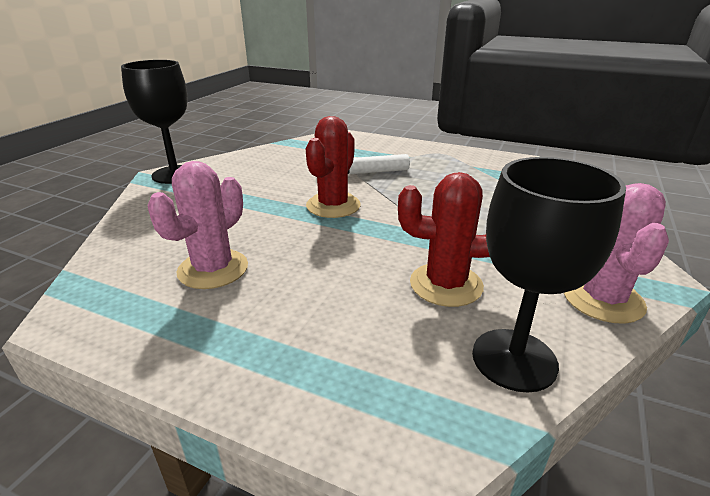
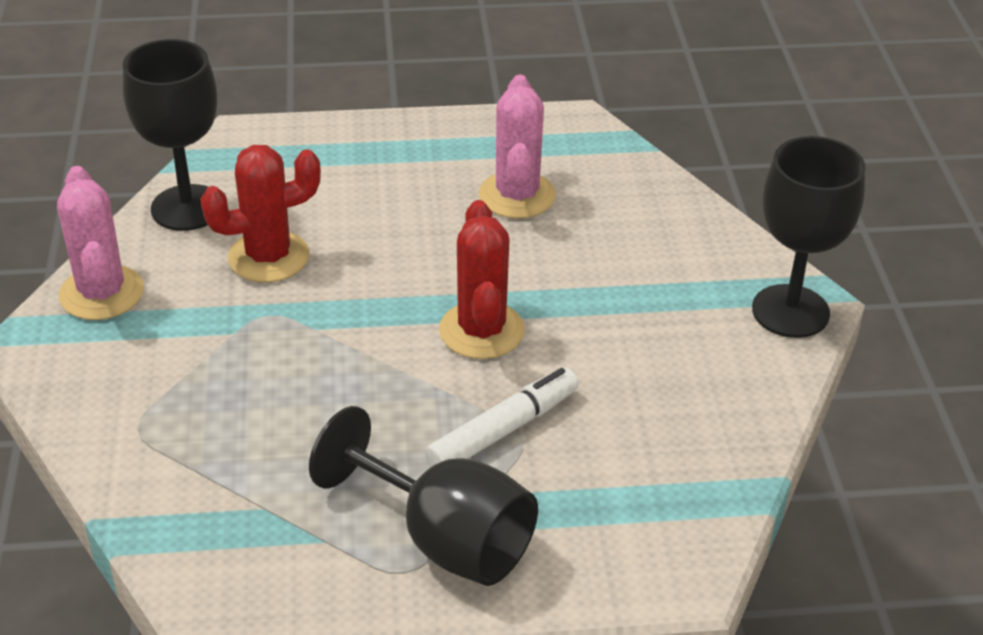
camera: 150 degrees right, 10 degrees up
none -> black goblet [309,406,538,586]

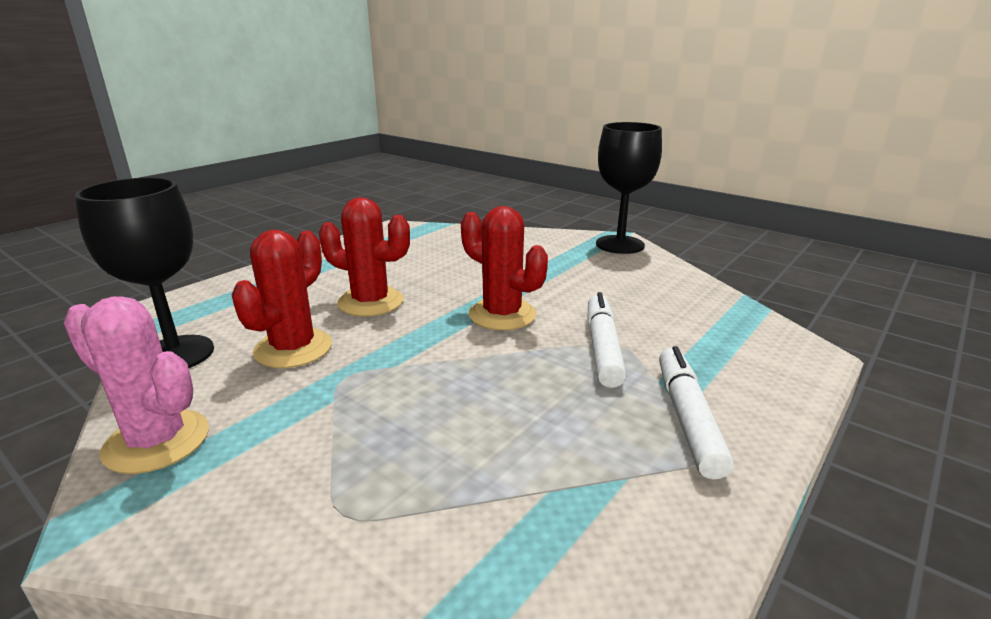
camera: 45 degrees left, 15 degrees down
black goblet [309,406,538,586] -> white marker [659,346,734,480]
pink cactus [479,75,556,219] -> none
none -> red cactus [319,197,410,316]

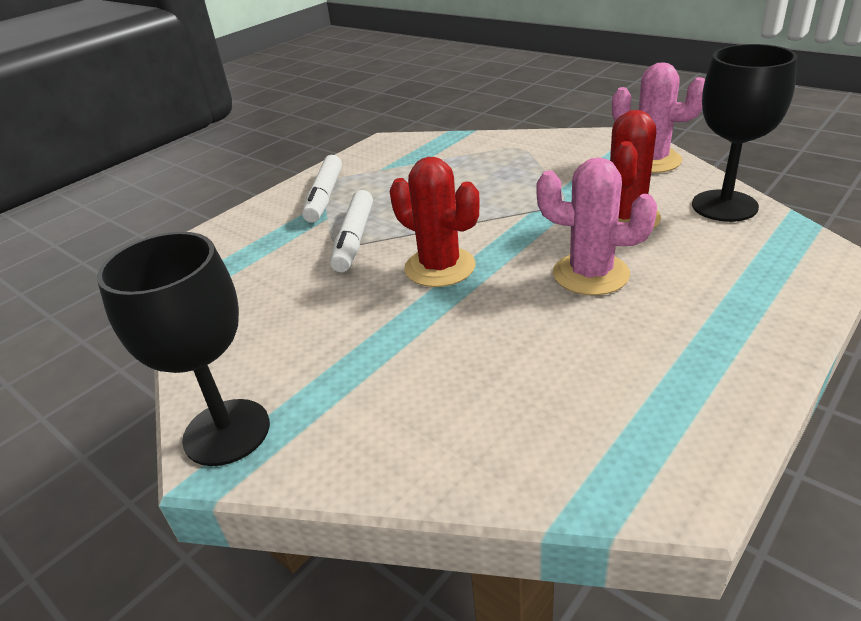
camera: 175 degrees left, 10 degrees up
red cactus [319,197,410,316] -> pink cactus [536,157,657,295]

